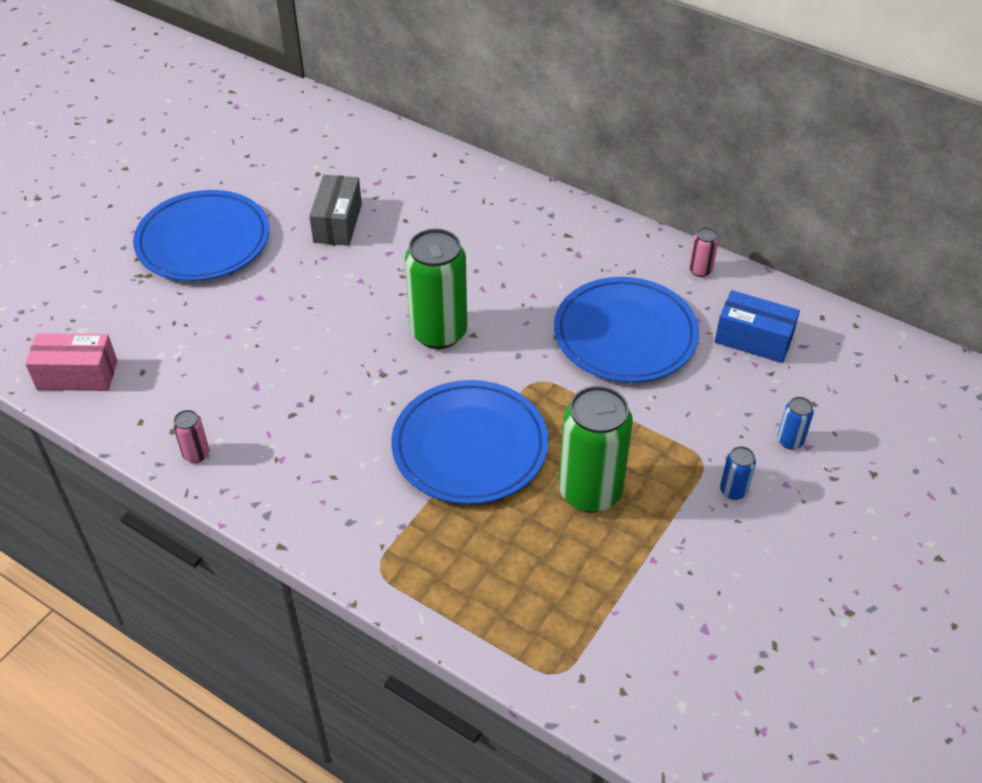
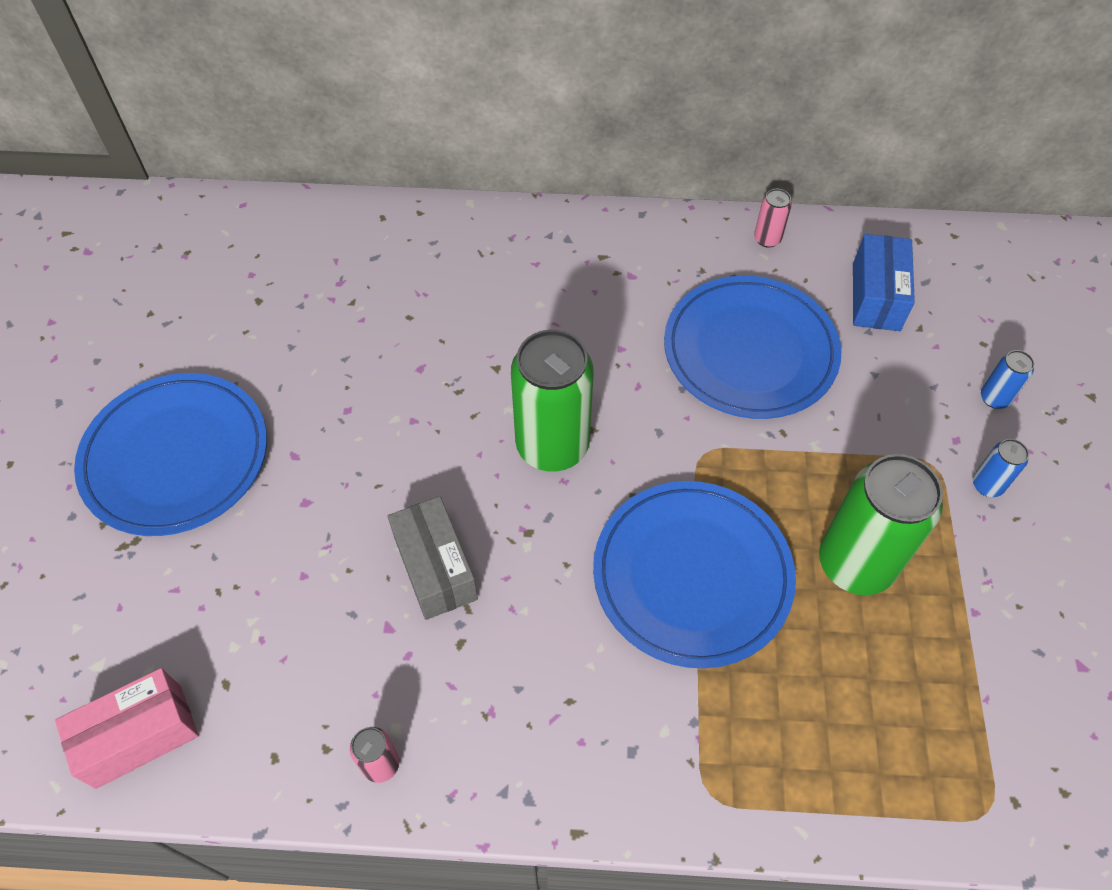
camera: 30 degrees left, 10 degrees up
grey box [309,175,362,246] -> grey box moved to [387,496,478,620]
blue box [714,290,800,363] -> blue box turned 75 degrees counterclockwise [853,234,915,331]

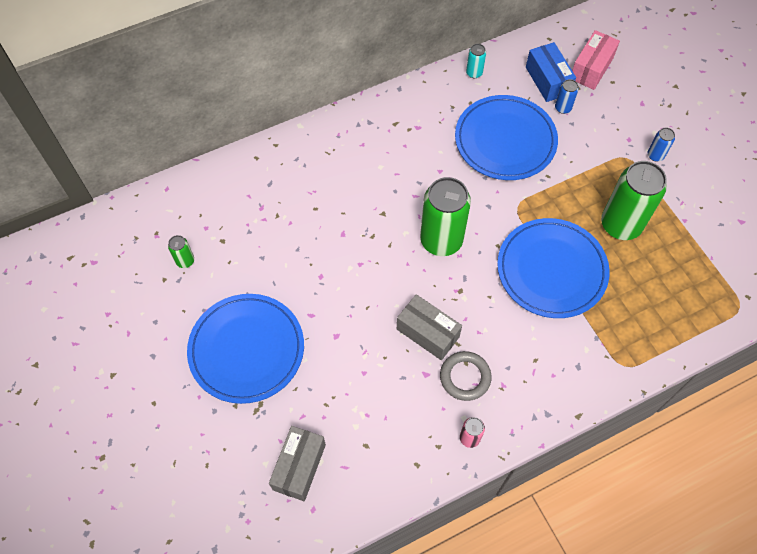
camera: 30 degrees left, 5 degrees up
pink box [55,668,199,789] -> pink box moved to [572,30,620,90]
pink can [754,189,792,248] -> turquoise can [466,44,486,78]
blue can [981,350,1034,409] -> blue can moved to [555,79,579,114]
none -> green can [168,235,194,268]
none -> grey box [269,426,326,501]
none -> grey ring [440,351,491,401]

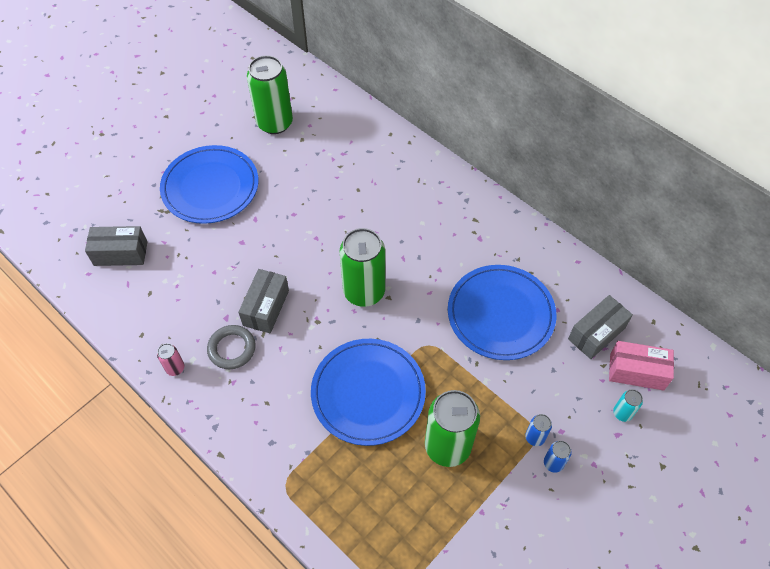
camera: 70 degrees right, 5 degrees down
green can [168,235,194,268] -> green can [247,55,293,134], size x2.29
turquoise can [466,44,486,78] -> turquoise can moved to [613,389,643,422]
blue box [526,42,576,102] -> grey box [568,295,633,359]
blue can [555,79,579,114] -> blue can moved to [525,414,552,446]

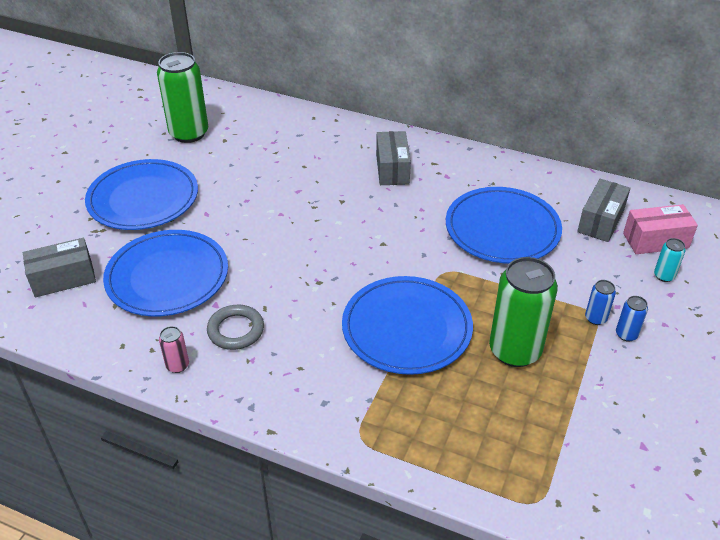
camera: 20 degrees left, 15 degrees down
grey box [238,269,289,333] -> grey box moved to [376,131,411,185]
green can [340,228,385,307] -> none
none -> blue plate [103,230,228,316]

